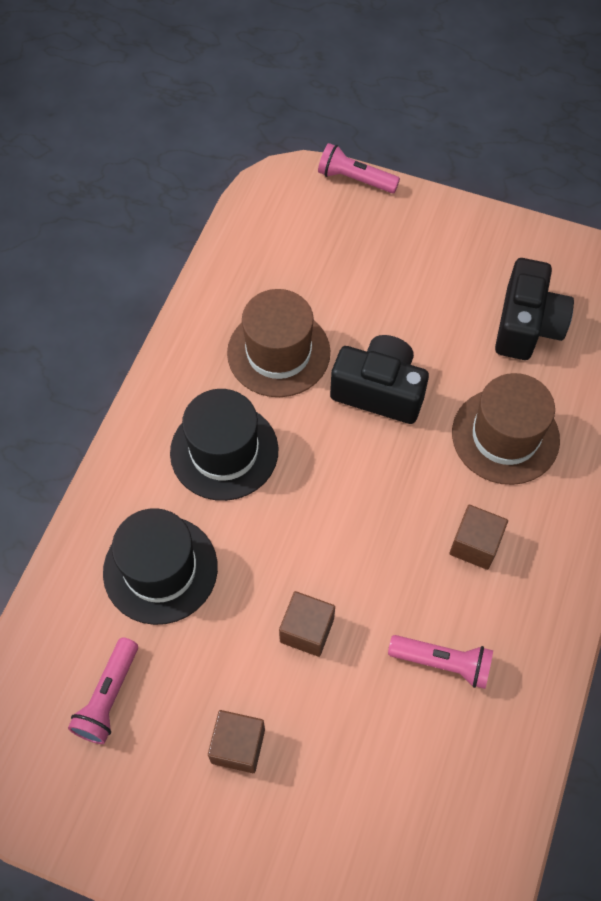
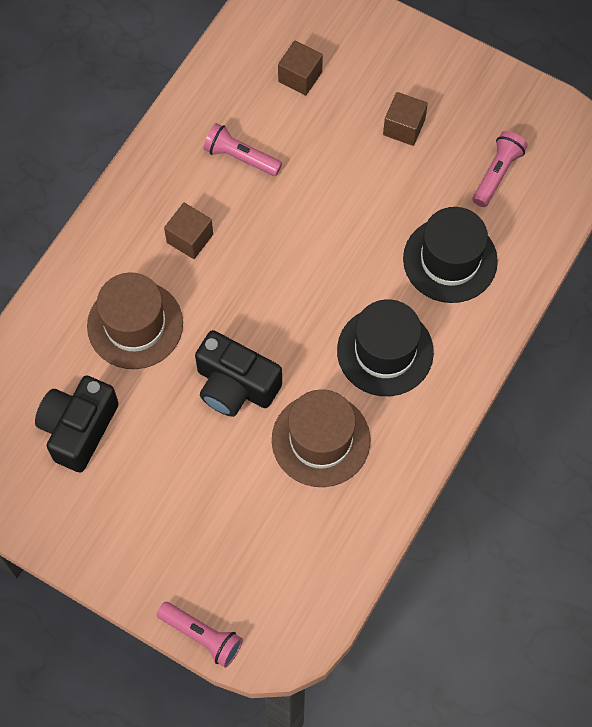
camera: 170 degrees left, 5 degrees up
brown cube [279,591,335,657] -> brown cube moved to [278,40,323,96]

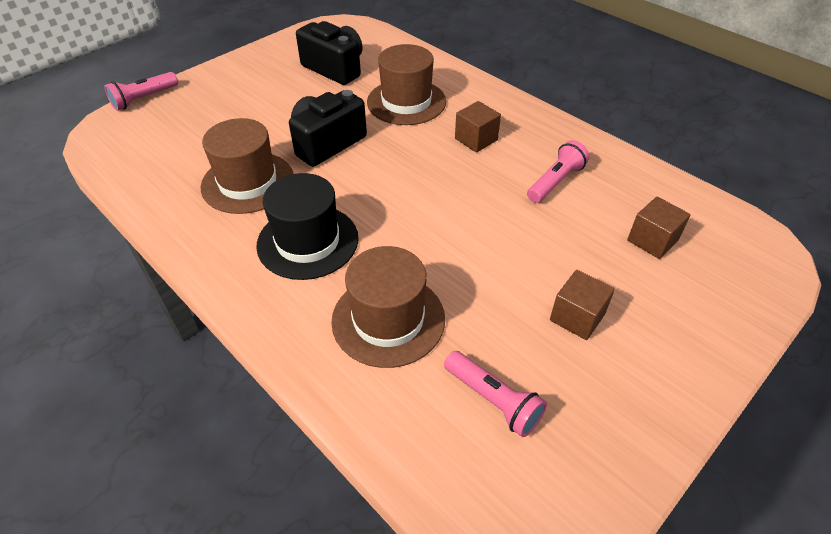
camera: 105 degrees right, 20 degrees down
black hat [403,207,498,303] -> brown hat [331,246,445,368]

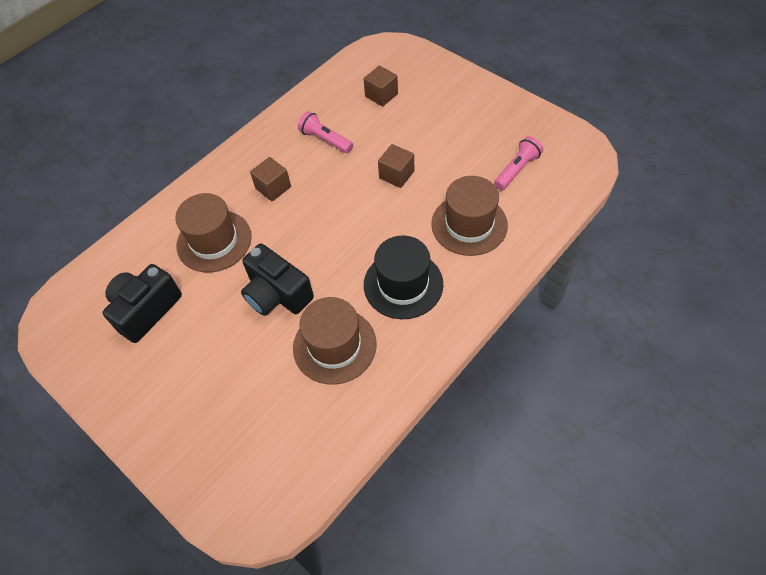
camera: 90 degrees left, 10 degrees up
pink flashlight [104,72,178,111] -> none
brown cube [550,270,615,340] -> brown cube moved to [378,144,414,188]

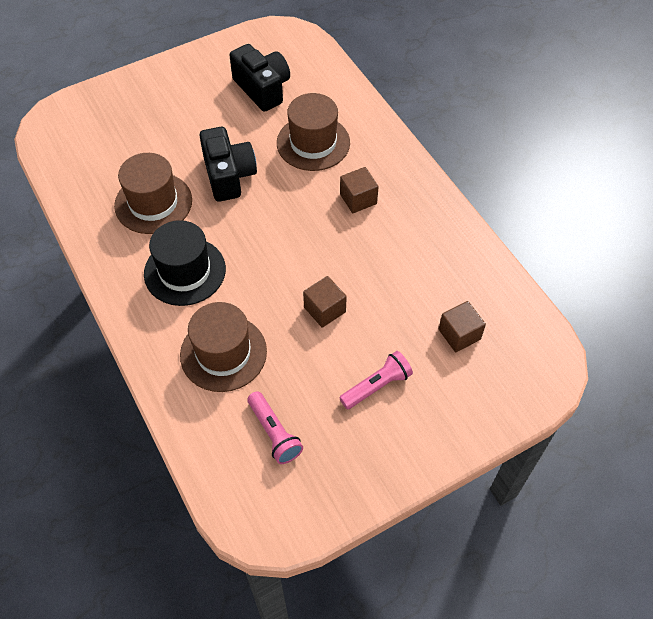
camera: 105 degrees right, 0 degrees up
black camera [241,244,314,316] -> black camera turned 105 degrees clockwise [200,127,257,202]
pink flashlight [298,111,353,153] -> pink flashlight moved to [339,351,413,410]

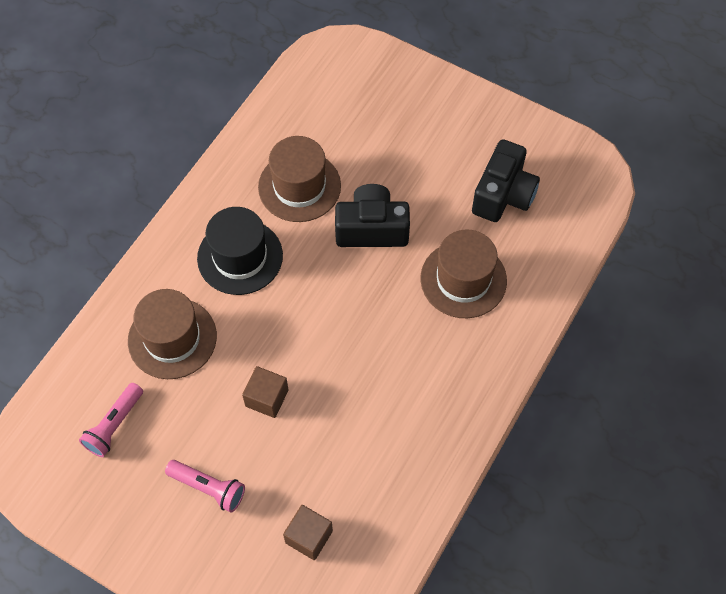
camera: 60 degrees right, 5 degrees up
black camera [200,127,257,202] -> black camera turned 135 degrees counterclockwise [335,184,410,247]
brown cube [340,167,379,213] -> none

